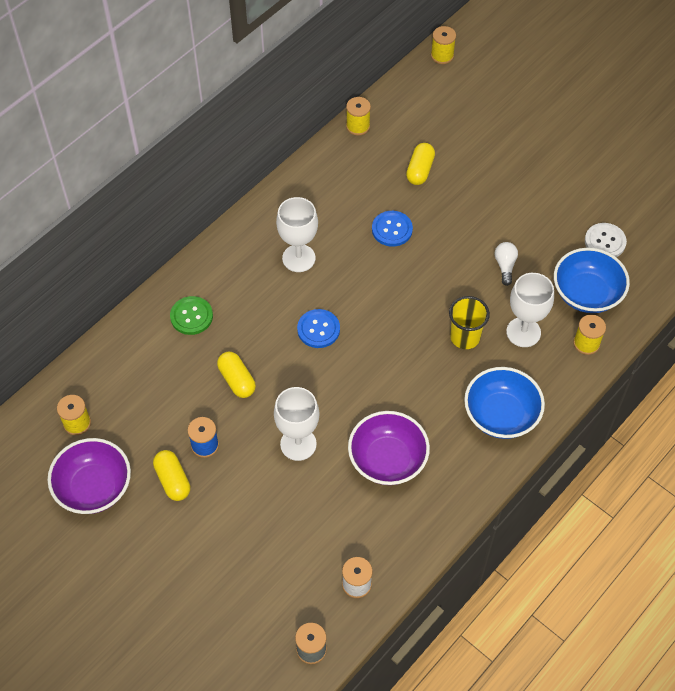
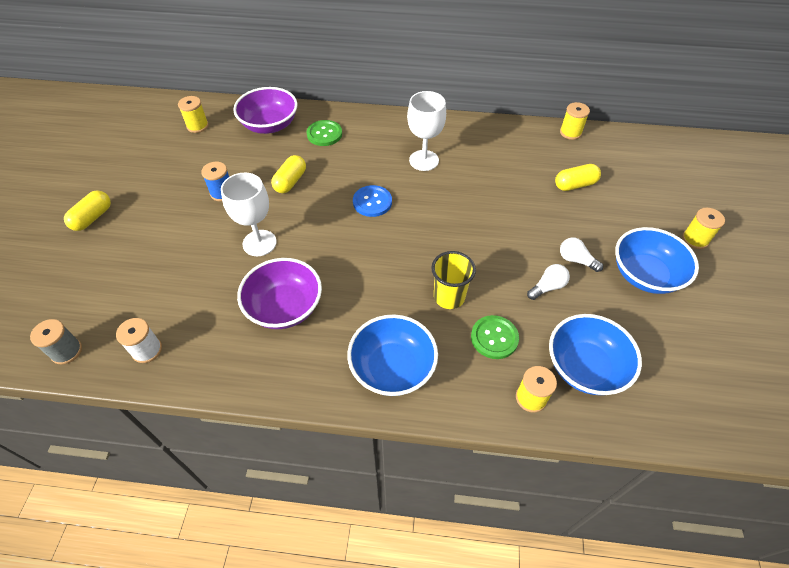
camera: 55 degrees right, 5 degrees down
purple bowl [47,438,131,514] -> purple bowl moved to [233,87,298,134]
yellow capsule [153,450,190,501] -> yellow capsule moved to [64,191,111,231]
blue button [372,211,413,247] -> none
yellow spool [431,26,456,64] -> yellow spool moved to [682,208,725,249]
white goblet [506,273,554,347] -> green button [471,315,519,359]
white button [585,223,627,257] -> none
none -> white light bulb [560,237,603,272]
none -> blue bowl [615,227,699,294]

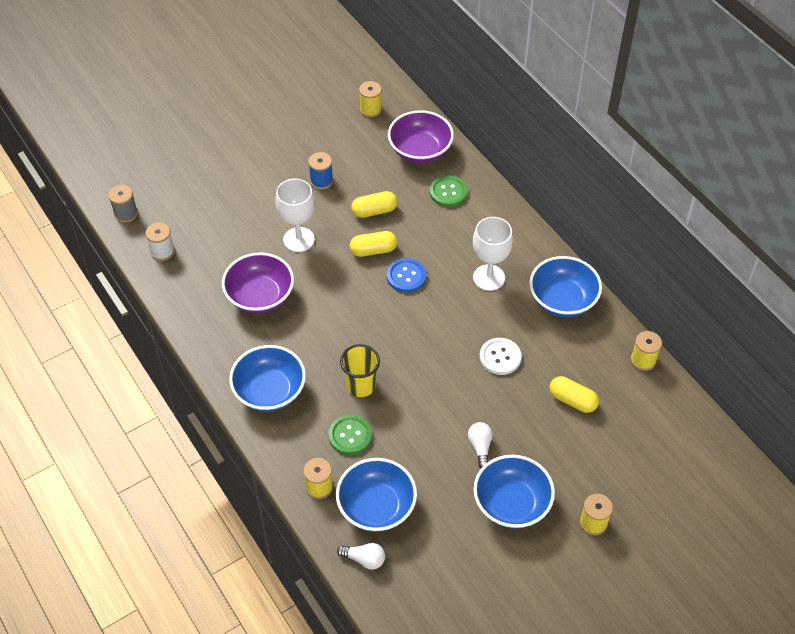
camera: 50 degrees right, 0 degrees up
yellow capsule [64,191,111,231] -> yellow capsule moved to [350,231,397,257]
white light bulb [527,264,570,300] -> white light bulb moved to [337,543,385,570]
none -> white button [480,338,522,375]
none -> blue bowl [529,256,602,317]

